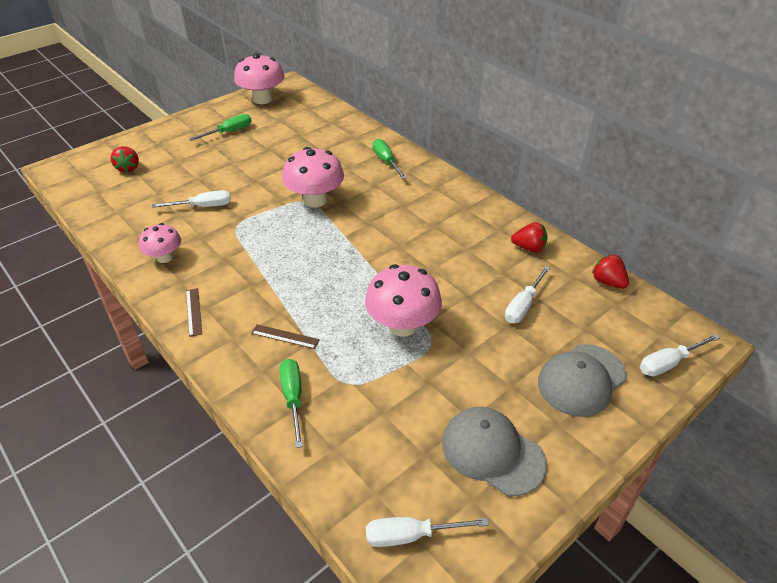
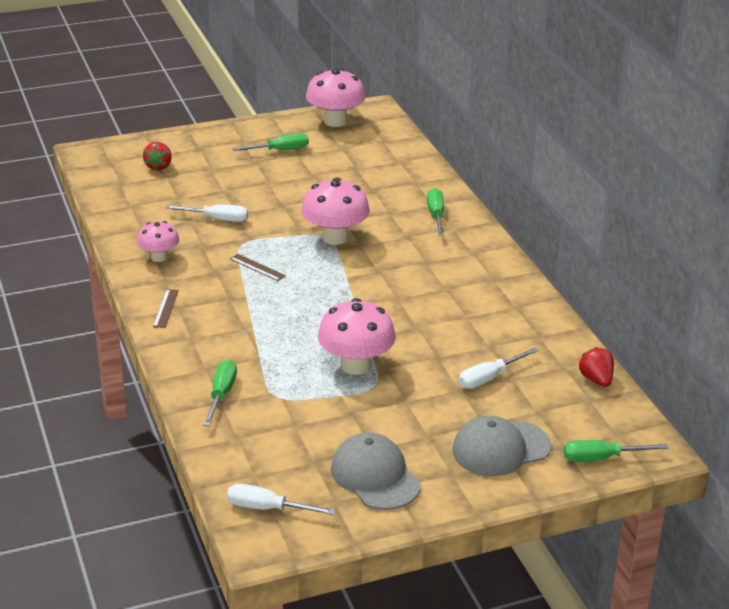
camera: 20 degrees right, 10 degrees down
brown ruler [251,324,320,349] -> brown ruler moved to [230,254,286,281]
red strawberry [511,222,548,253] -> none
white screwdriver [640,334,720,376] -> green screwdriver [564,440,668,462]

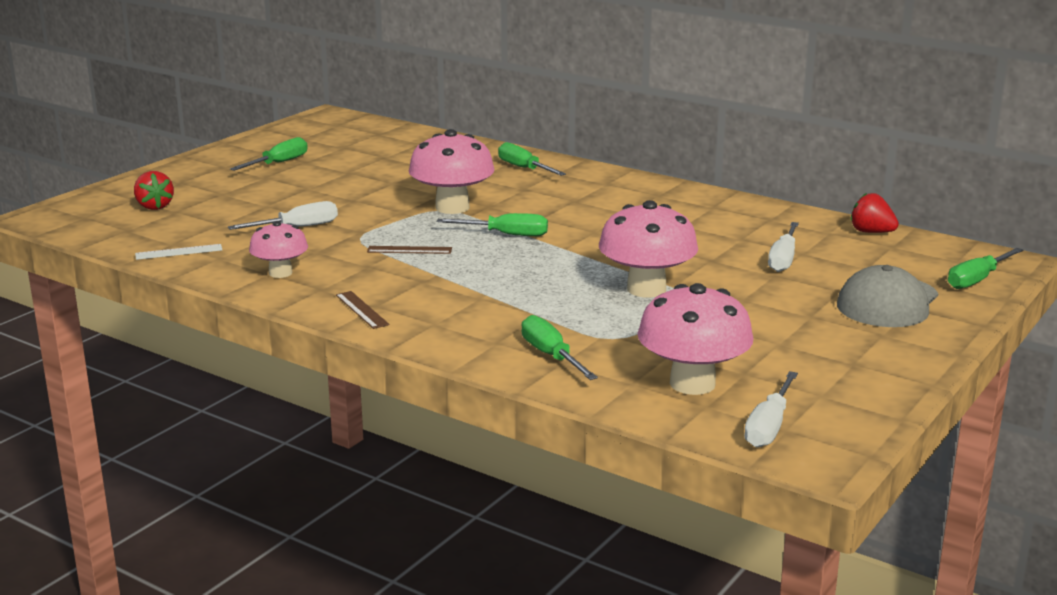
camera: 35 degrees left, 10 degrees down
white screwdriver [227,484,335,515] -> white screwdriver turned 45 degrees counterclockwise [744,371,798,448]
pink mushroom [306,69,366,127] -> pink mushroom moved to [637,283,754,395]
grey cap [331,433,421,510] -> none
none -> white ruler [135,244,222,260]
none -> green screwdriver [437,213,548,236]

